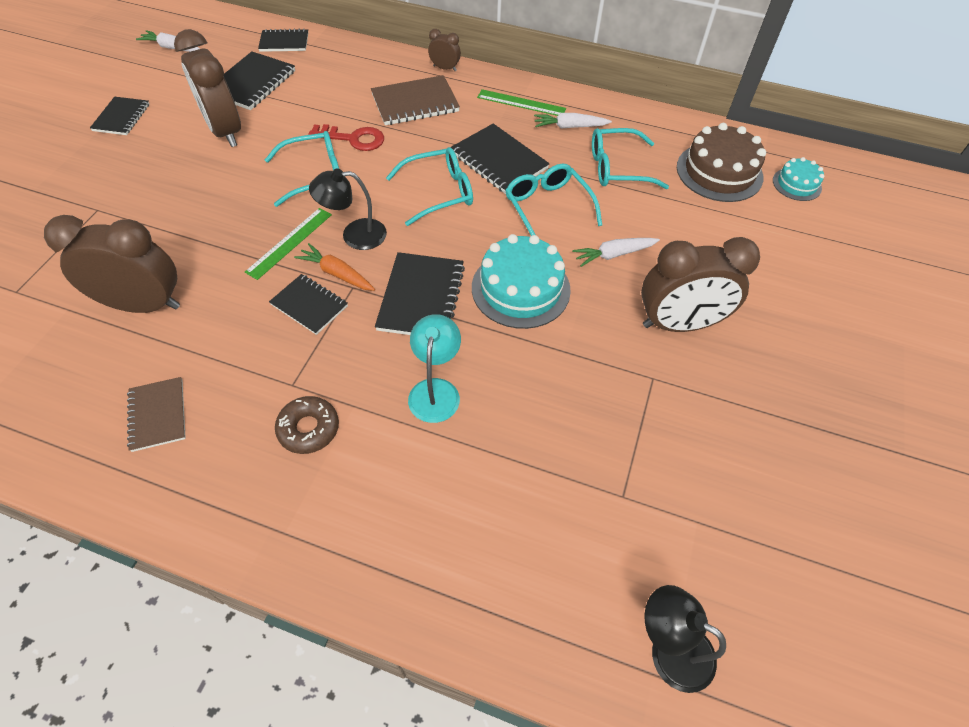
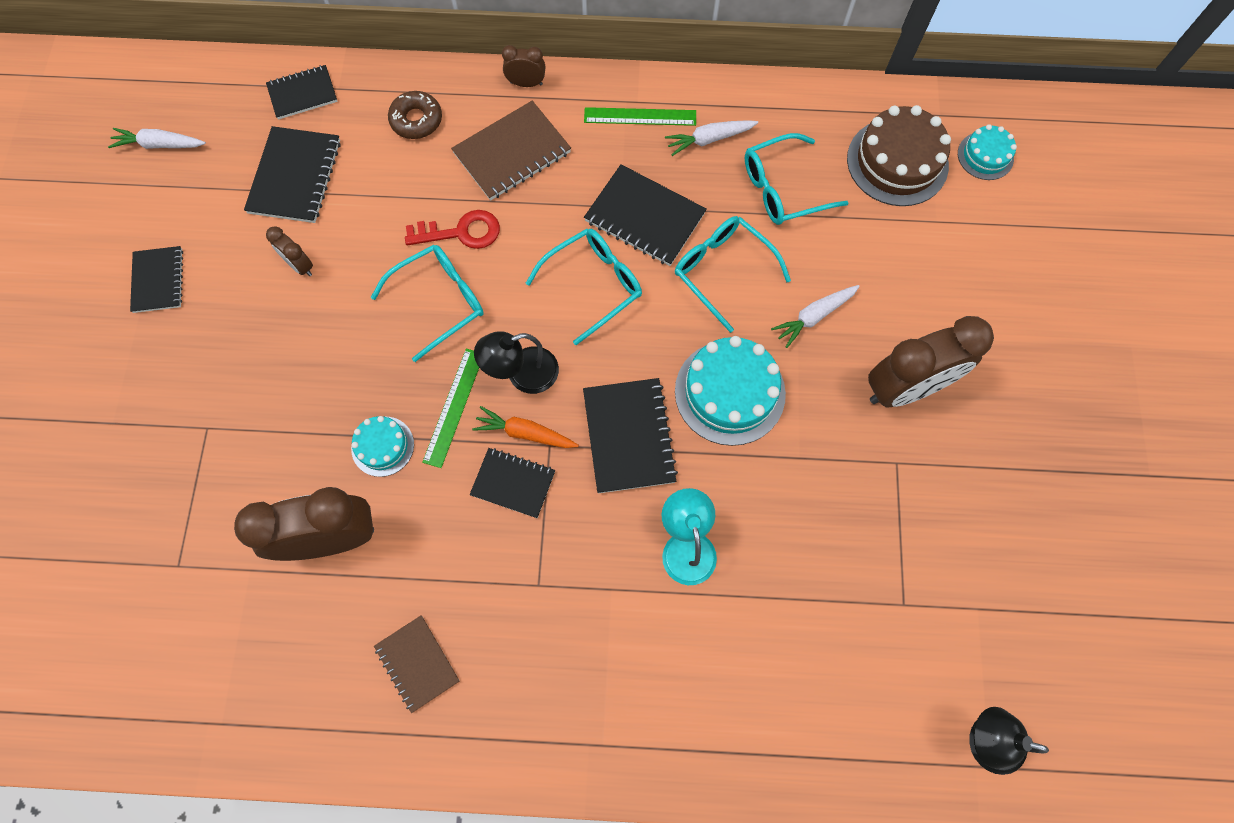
camera: 15 degrees left, 15 degrees up
brown clock [174,29,241,147] -> brown clock [266,226,313,276], size x0.46
brown donut [275,396,339,454] -> brown donut moved to [388,91,442,139]
none -> turquoise cake [351,416,414,477]

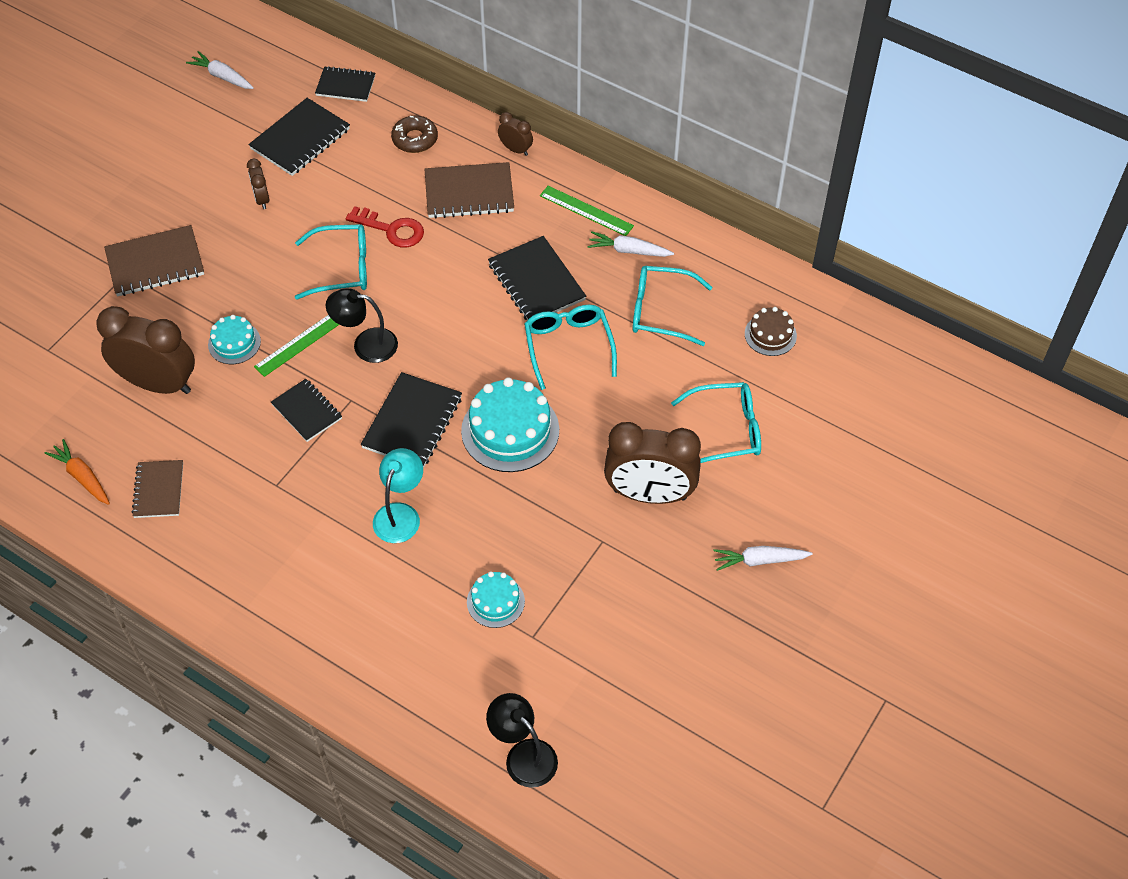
camera: 30 degrees right, 15 degrees down
black notebook [130,246,183,313] -> none
orange carrot [472,406,579,448] -> orange carrot moved to [45,439,110,505]
turquoise glasses [526,228,642,345] -> turquoise glasses moved to [671,382,761,463]
white carrot [771,285,860,348] -> white carrot moved to [713,546,813,571]
brown cake [847,105,951,206] -> brown cake [745,307,797,356], size x0.55
turquoise cake [958,124,1017,180] -> turquoise cake moved to [467,571,525,628]
none -> brown notebook [104,225,204,297]

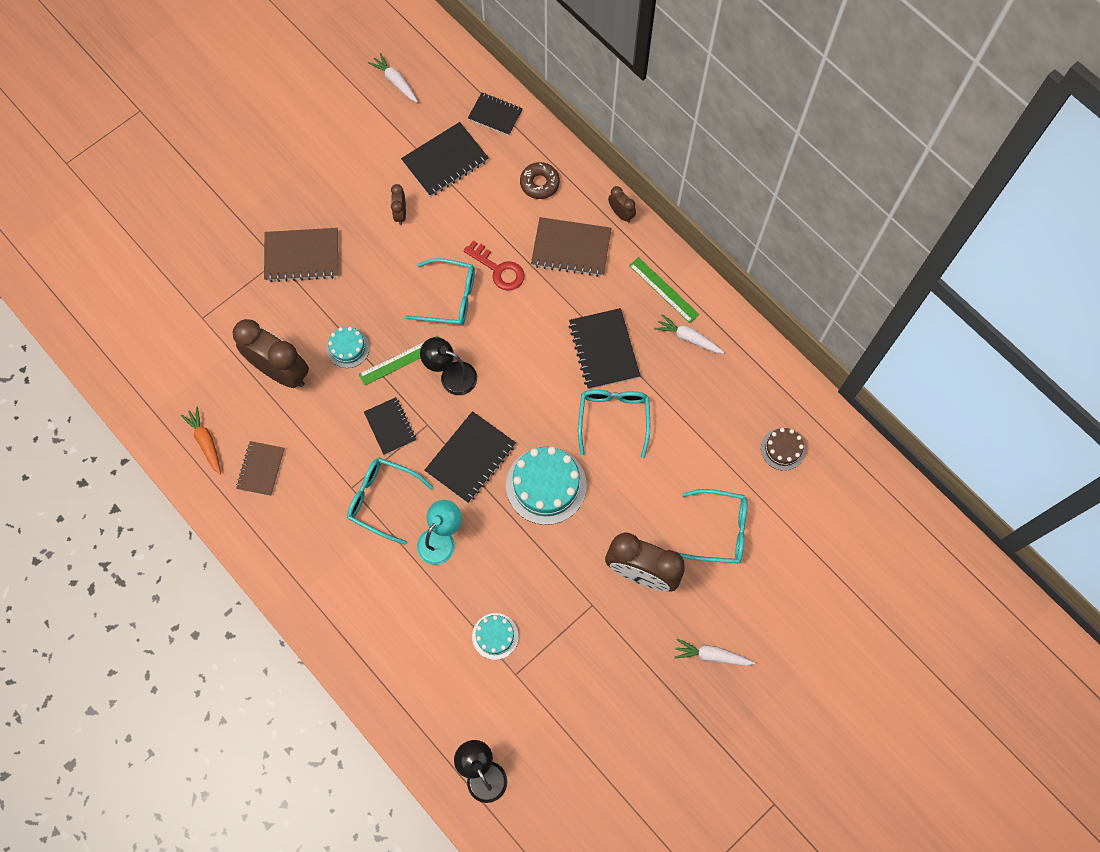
camera: 15 degrees right, 15 degrees up
turquoise glasses [632,266,713,346] -> turquoise glasses moved to [347,458,434,545]

